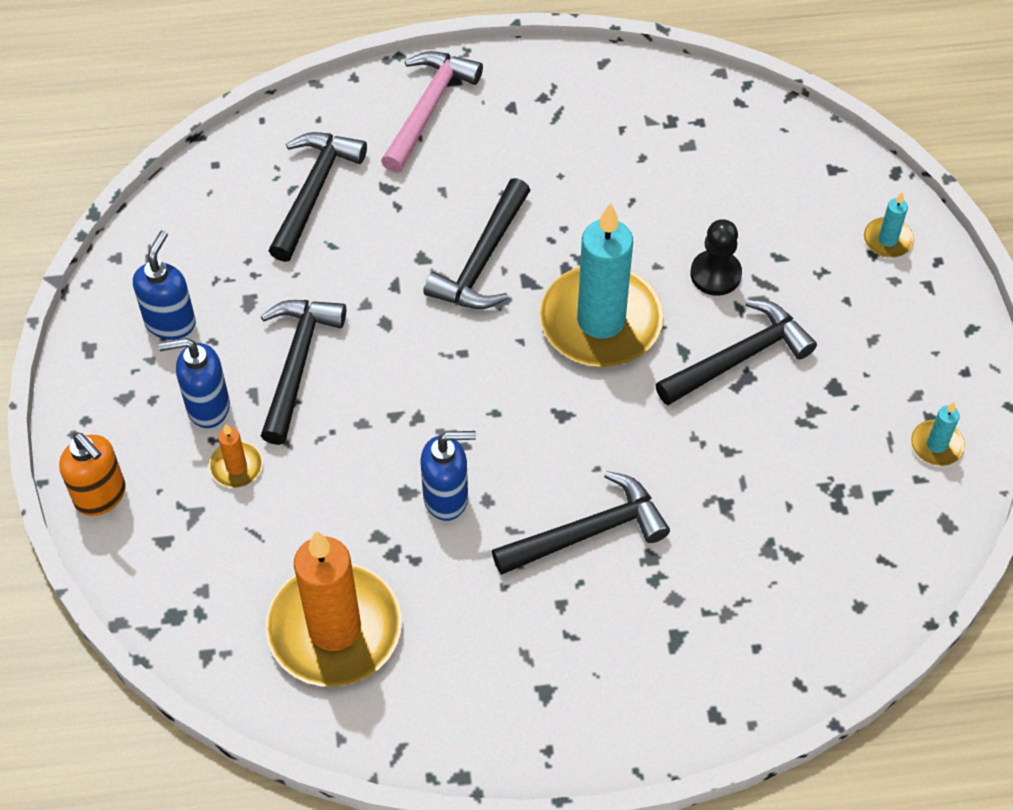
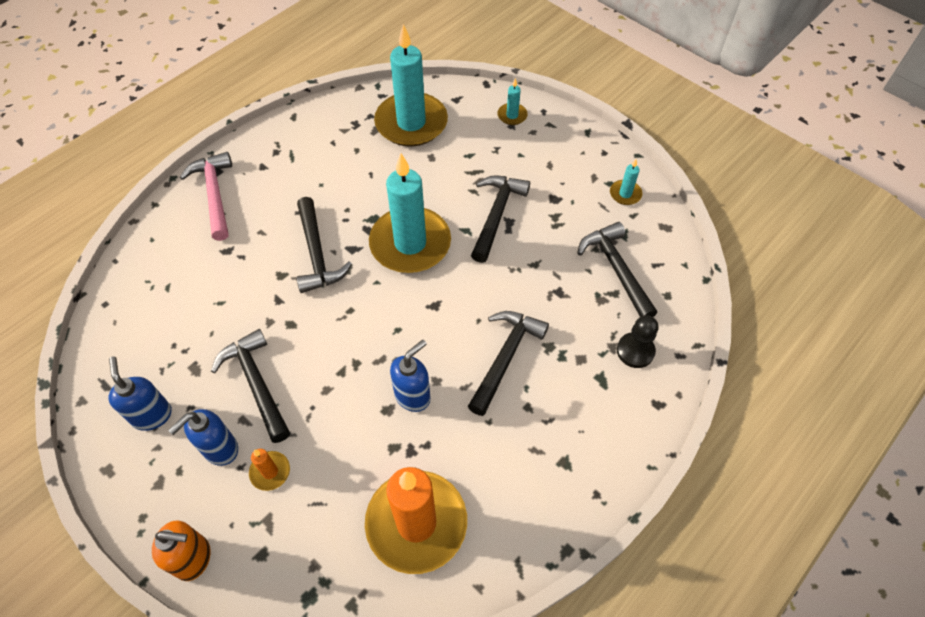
camera: 40 degrees left, 0 degrees up
black hammer [269,132,367,262] -> black hammer moved to [577,222,657,317]
black pawn [691,219,742,296] -> black pawn moved to [617,315,659,368]
none -> turquoise candle [374,24,448,147]

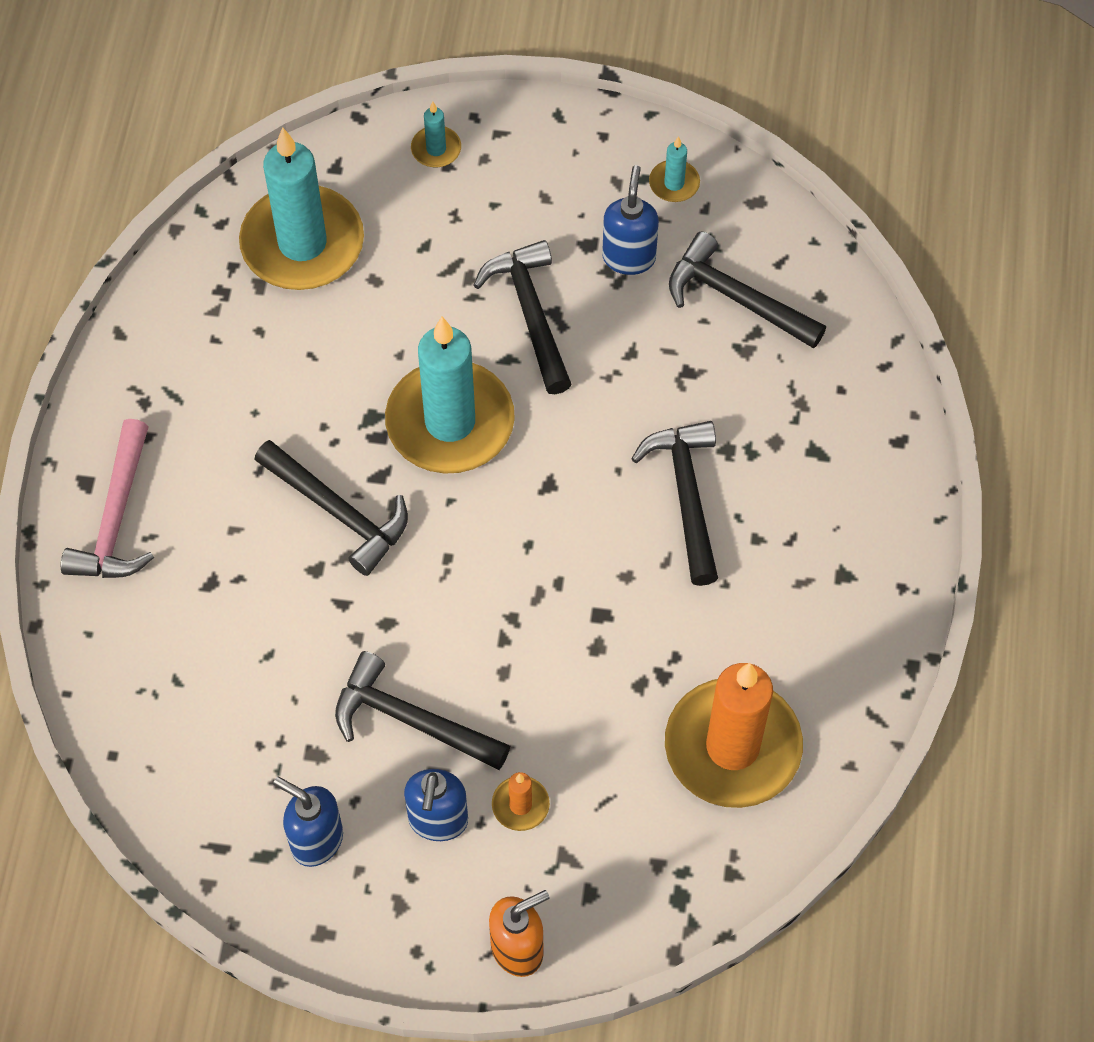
camera: 35 degrees left, 5 degrees up
pink hammer [180,152,232,241] -> pink hammer turned 120 degrees counterclockwise [61,419,154,578]
blue soap dispenser [390,340,431,412] -> blue soap dispenser moved to [602,165,659,275]
black pawn [617,315,659,368] -> none

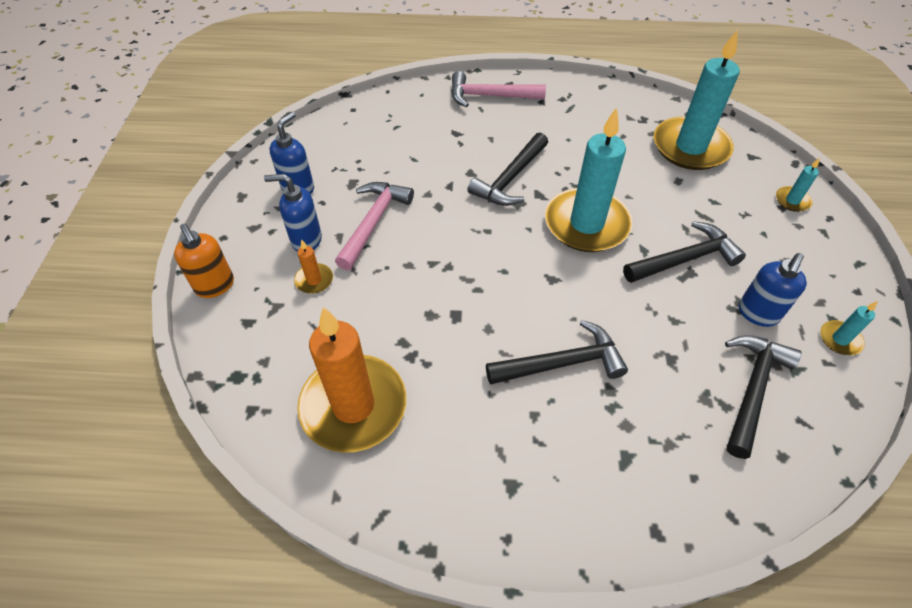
camera: 85 degrees right, 10 degrees down
black hammer [335,651,510,770] -> pink hammer [335,182,414,270]
blue soap dispenser [602,165,659,275] -> blue soap dispenser turned 120 degrees clockwise [738,253,807,327]

